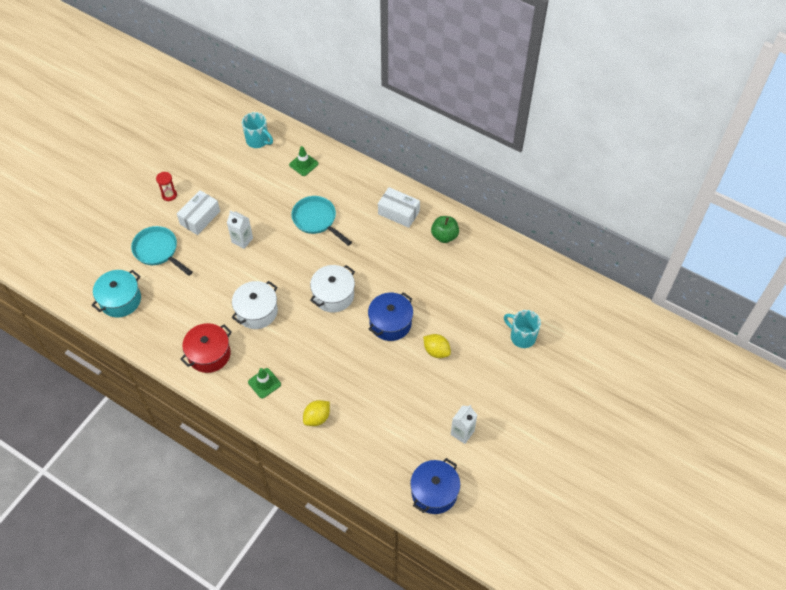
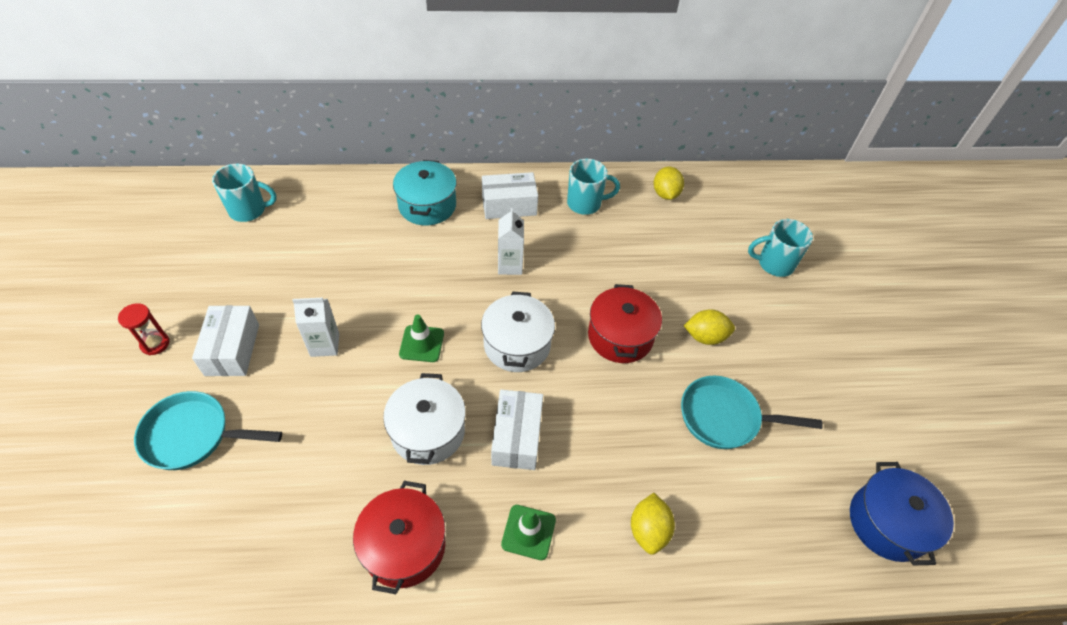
camera: 40 degrees left, 5 degrees down
turquoise pot [92,270,141,317] -> turquoise pot moved to [393,160,457,225]
green traffic cone [289,146,318,176] -> green traffic cone moved to [399,314,444,362]
turquoise pan [291,196,352,246] -> turquoise pan moved to [681,376,823,449]
blue pot [368,292,413,341] -> red pot [588,284,662,363]
green apple [431,216,459,243] -> turquoise mug [567,159,620,215]
white carton [451,405,477,444] -> white carton moved to [498,208,524,275]
none -> white box [491,389,543,470]
none -> yellow lemon [654,166,684,200]

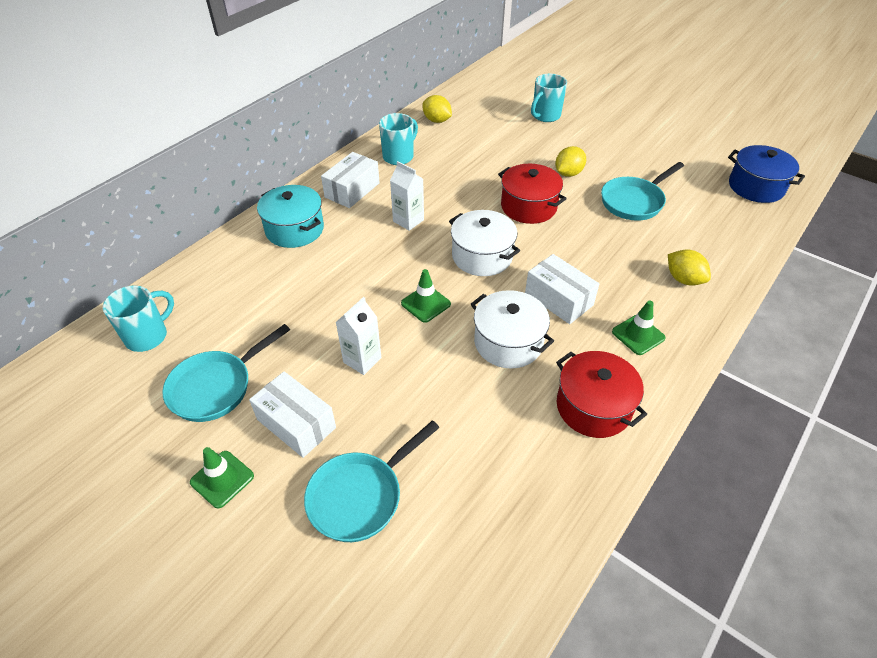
camera: 45 degrees left, 5 degrees down
red hourglass [118,303,170,355] -> green traffic cone [190,447,254,508]
none -> turquoise pan [162,324,290,422]

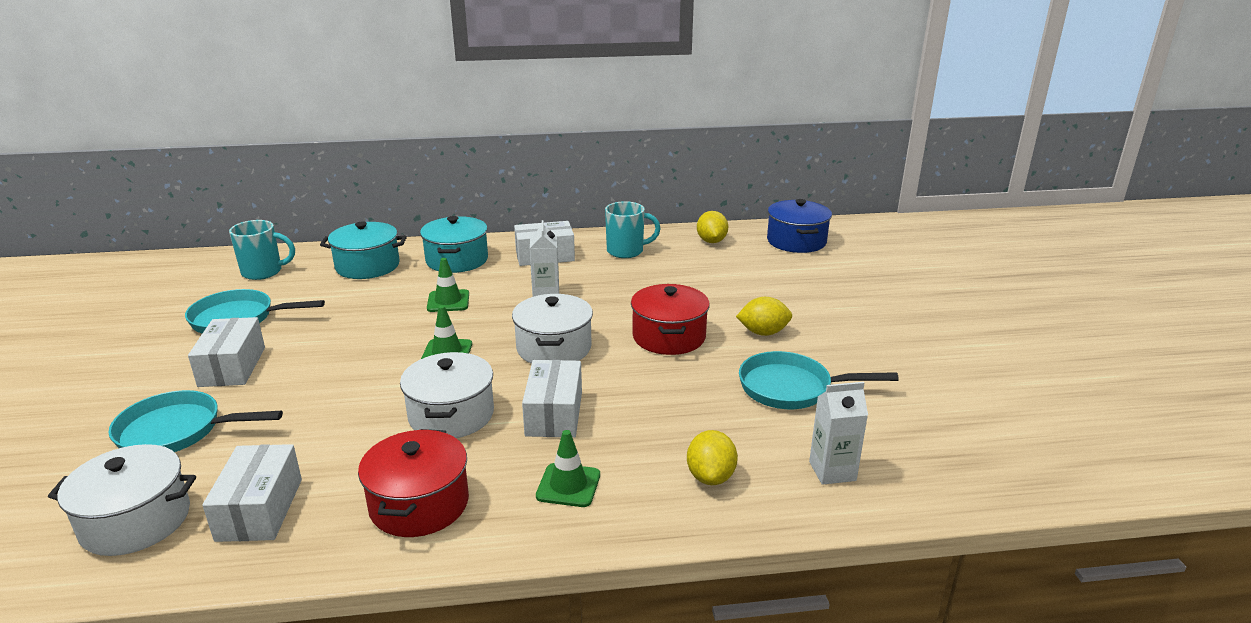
camera: 45 degrees right, 20 degrees down
green traffic cone [190,447,254,508] -> green traffic cone moved to [427,258,469,312]
white carton [336,297,381,375] -> white carton moved to [809,382,868,485]
turquoise mug [531,74,567,122] -> none
blue pot [728,145,805,203] -> blue pot moved to [767,199,832,253]
none -> white pot [48,444,196,556]
none -> white box [202,444,302,542]
none -> turquoise pot [320,221,407,279]

